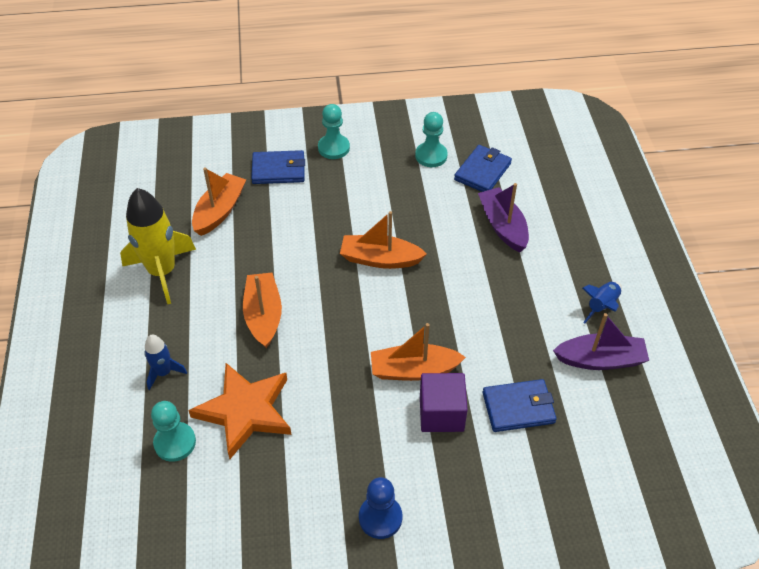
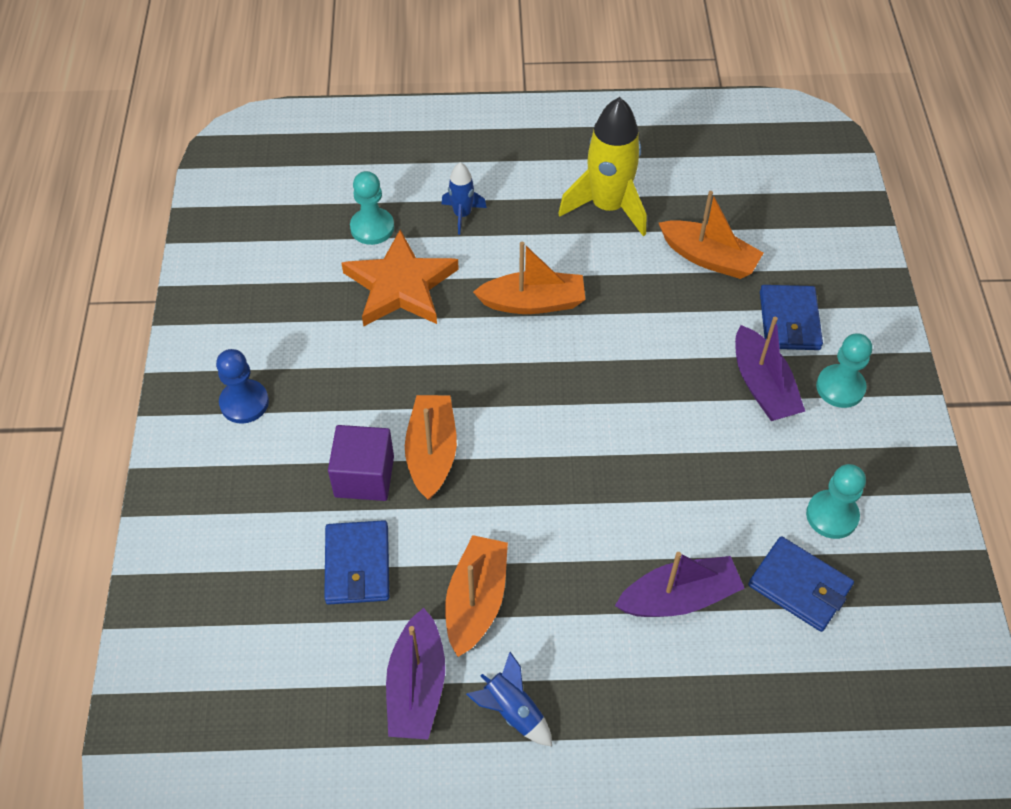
camera: 95 degrees right, 5 degrees up
orange boat [340,211,427,269] -> orange boat moved to [445,535,508,657]
none -> purple boat [735,317,805,421]

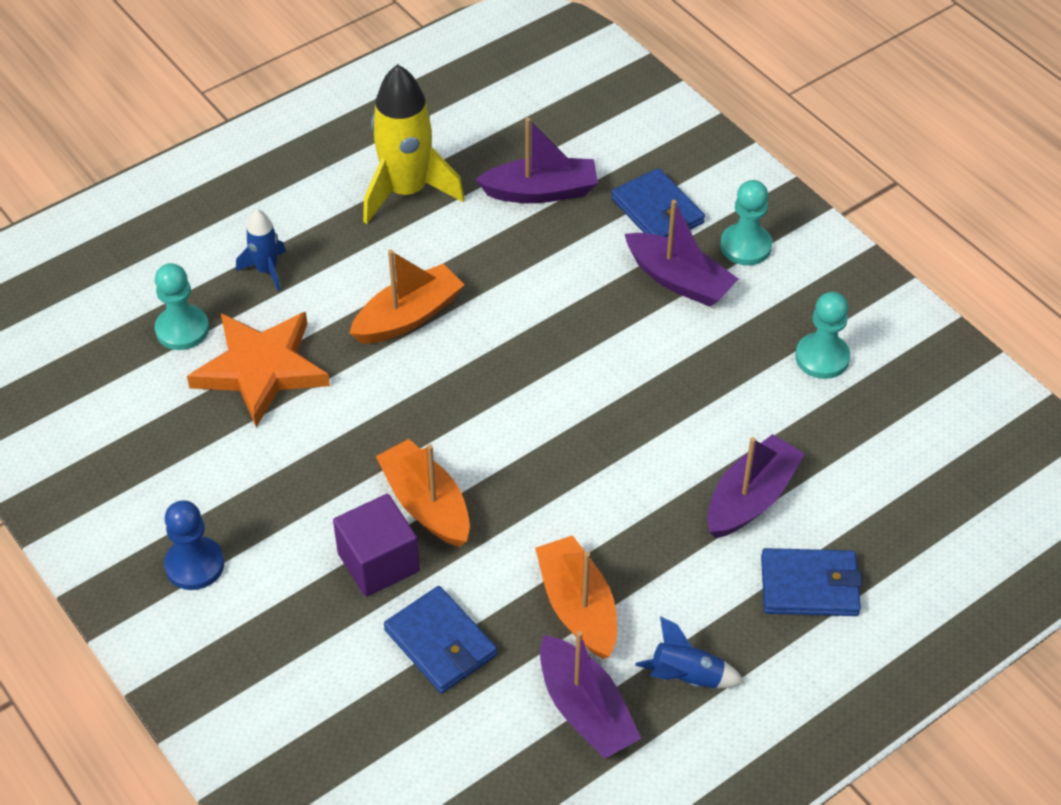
camera: 35 degrees left, 5 degrees down
orange boat [659,191,763,279] -> purple boat [476,118,598,203]
blue wallet [748,536,854,632] -> blue wallet moved to [761,548,862,616]

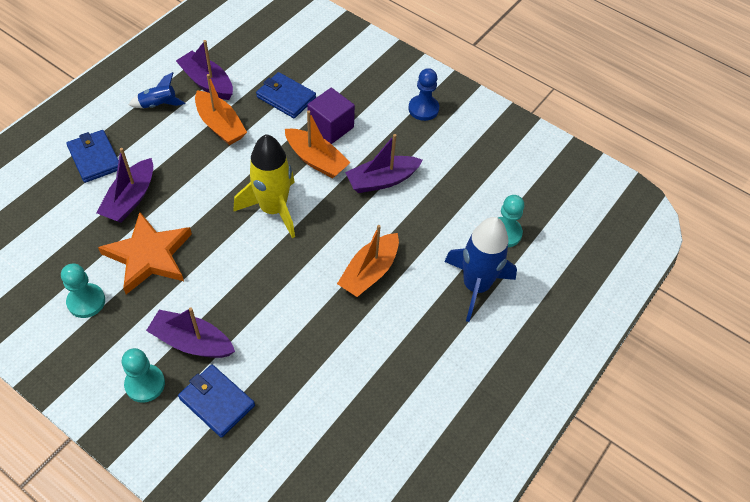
camera: 160 degrees right, 5 degrees up
orange star [187,312,330,427] -> orange star moved to [98,212,192,294]
blue rocket [236,209,286,291] -> blue rocket [444,217,517,322], size x1.97
yellow rocket [363,64,465,224] -> yellow rocket moved to [233,134,295,238]
purple boat [476,118,598,203] -> purple boat moved to [345,134,423,193]
blue wallet [761,548,862,616] -> blue wallet turned 75 degrees clockwise [66,130,119,183]

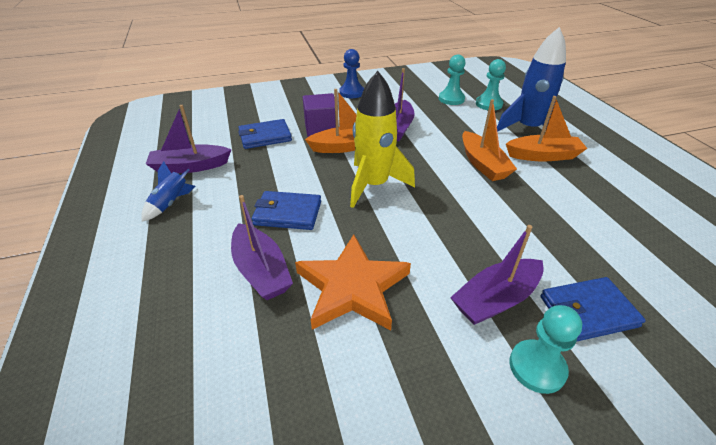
camera: 50 degrees left, 15 degrees down
turquoise pawn [61,263,105,318] -> turquoise pawn moved to [439,55,466,105]
blue wallet [66,130,119,183] -> blue wallet moved to [252,191,321,230]
orange boat [195,74,247,145] -> orange boat moved to [506,96,588,162]

